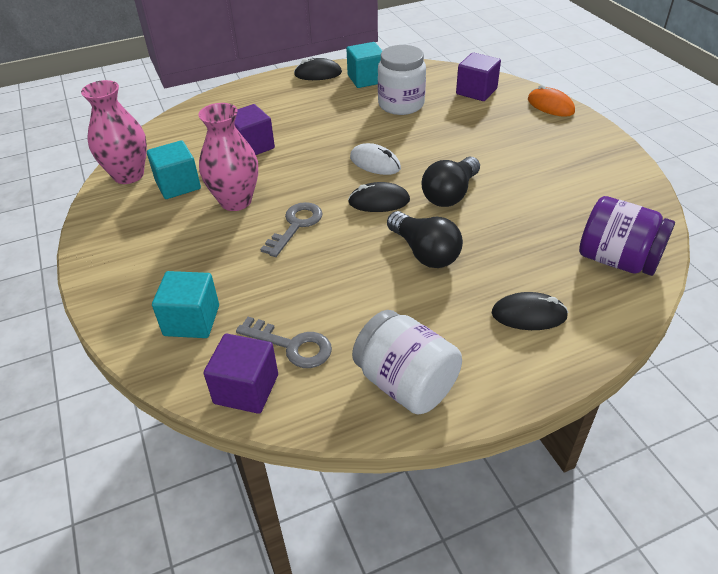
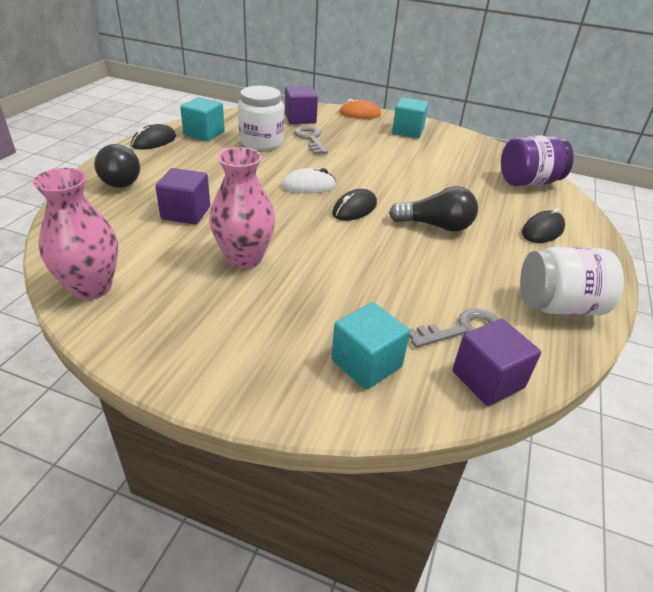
camera: 50 degrees left, 5 degrees down
turquoise cube [147,140,201,199] -> turquoise cube moved to [392,97,429,138]
grey key [260,202,322,257] -> grey key moved to [294,126,328,154]
black light bulb [421,156,480,207] -> black light bulb moved to [94,144,140,188]

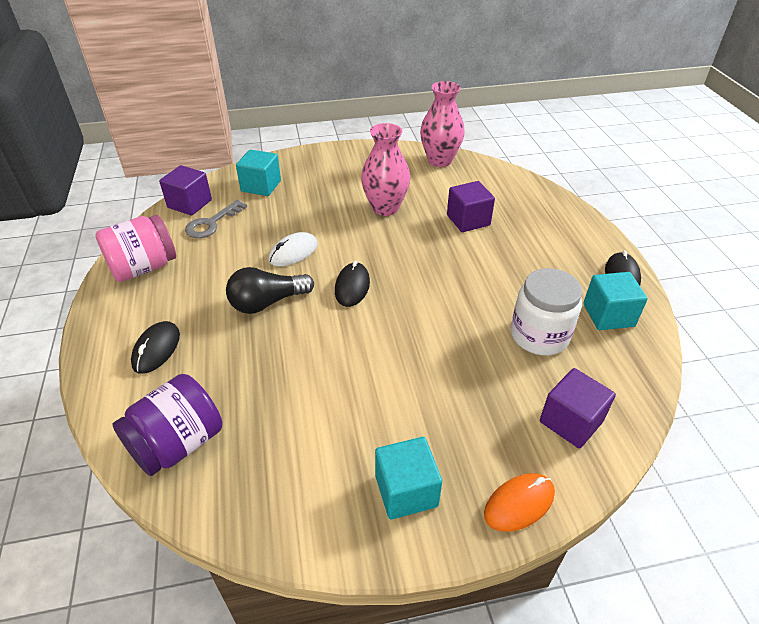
camera: 150 degrees right, 5 degrees up
black light bulb [94,144,140,188] -> none
white mouse [282,168,336,193] -> white mouse moved to [269,232,318,266]
grey key [294,126,328,154] -> none
white jar [520,247,624,315] -> pink jar [95,215,176,282]

